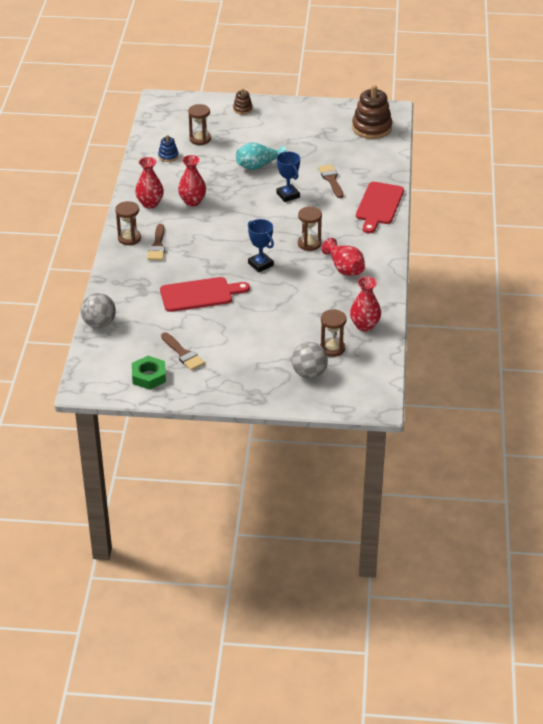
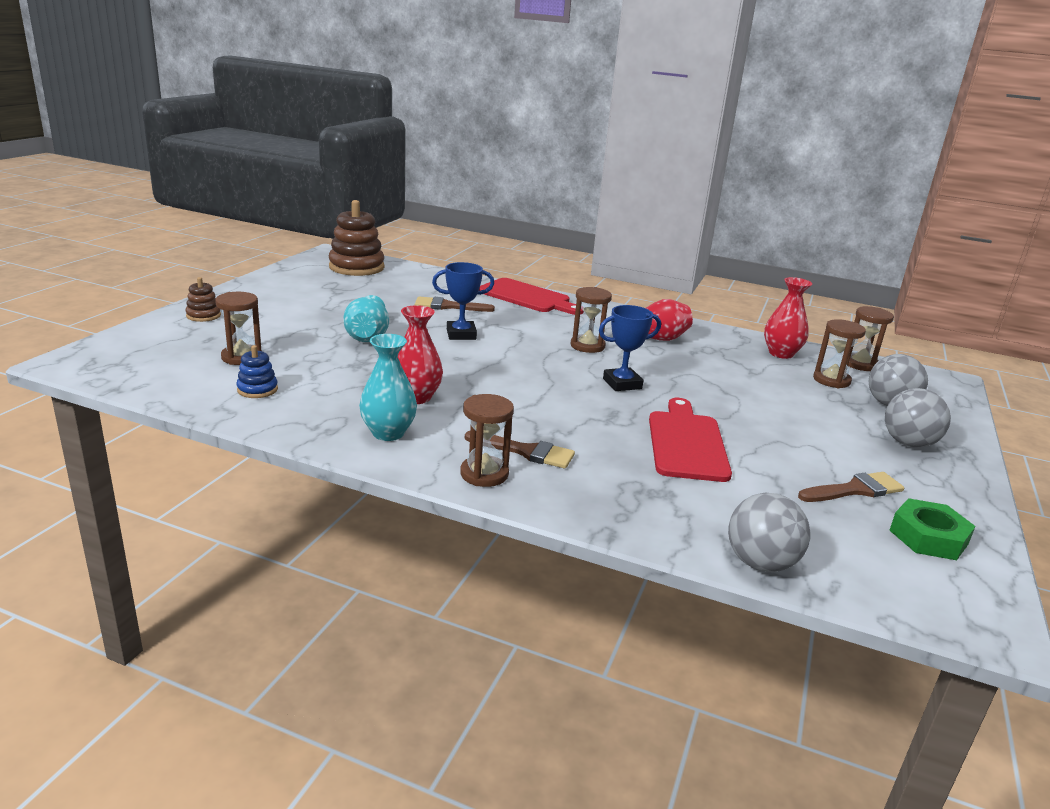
camera: 75 degrees left, 15 degrees down
red vase [135,157,164,209] -> turquoise vase [359,334,417,441]
none -> brown hourglass [848,306,894,371]
none -> grey ball [885,388,951,448]

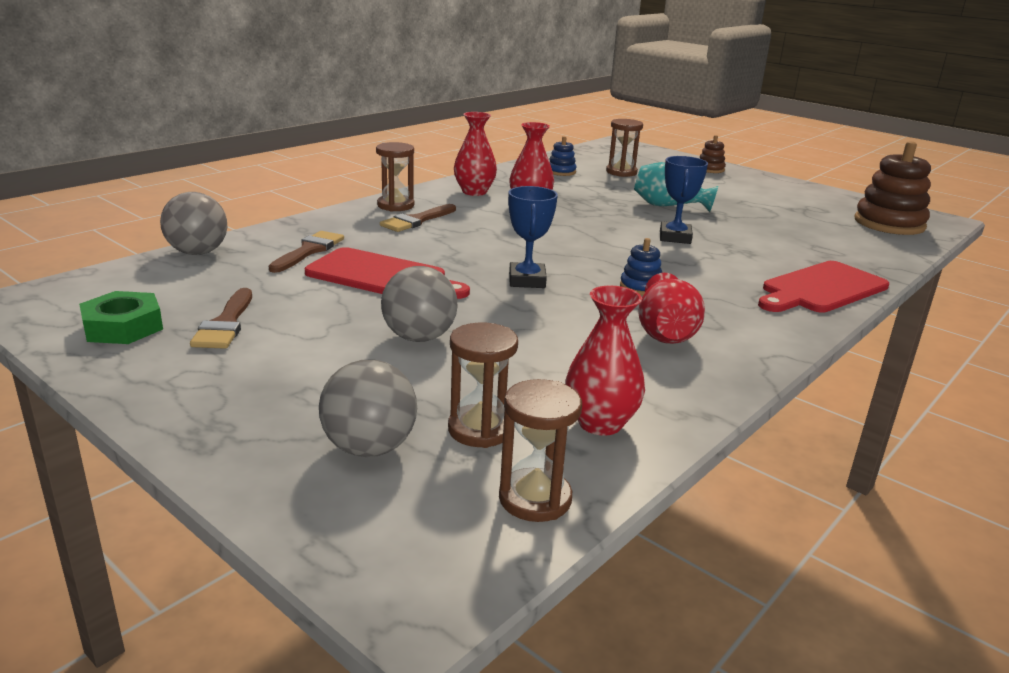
camera: 110 degrees right, 0 degrees up
turquoise vase [359,334,417,441] -> red vase [454,112,497,196]
brown brush [415,296,495,312] -> brown brush moved to [269,231,344,273]
brown hourglass [571,287,612,353] -> blue stacking toy [620,238,662,295]
grey ball [885,388,951,448] -> grey ball moved to [381,266,458,342]

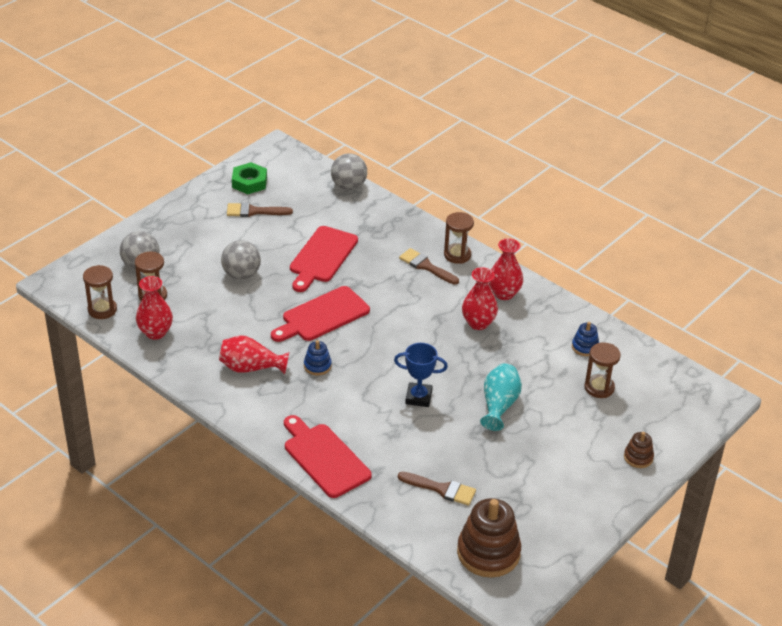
camera: 90 degrees right, 15 degrees up
brown brush [269,231,344,273] -> brown brush moved to [398,472,476,506]
blue trophy [508,186,558,288] -> red cutting board [271,286,370,342]

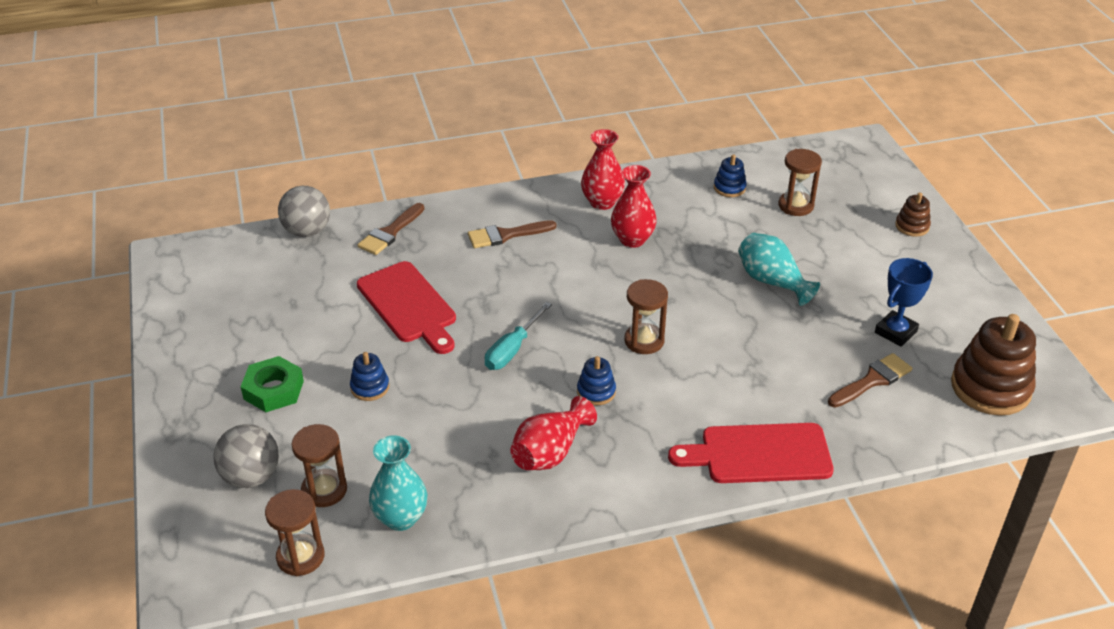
camera: 55 degrees left, 0 degrees up
red vase [136,276,173,340] -> turquoise vase [369,435,427,531]
grey ball [221,240,261,280] -> blue stacking toy [350,352,389,401]
brown brush [227,202,293,217] -> brown brush moved to [357,203,424,255]
green nut [232,162,267,194] -> green nut moved to [241,356,304,412]
red cutting board [271,286,370,342] -> turquoise screwdriver [485,302,552,370]
blue trophy [394,343,448,407] -> blue trophy moved to [875,258,933,347]
brown hourglass [444,212,474,264] -> brown hourglass moved to [624,279,668,354]

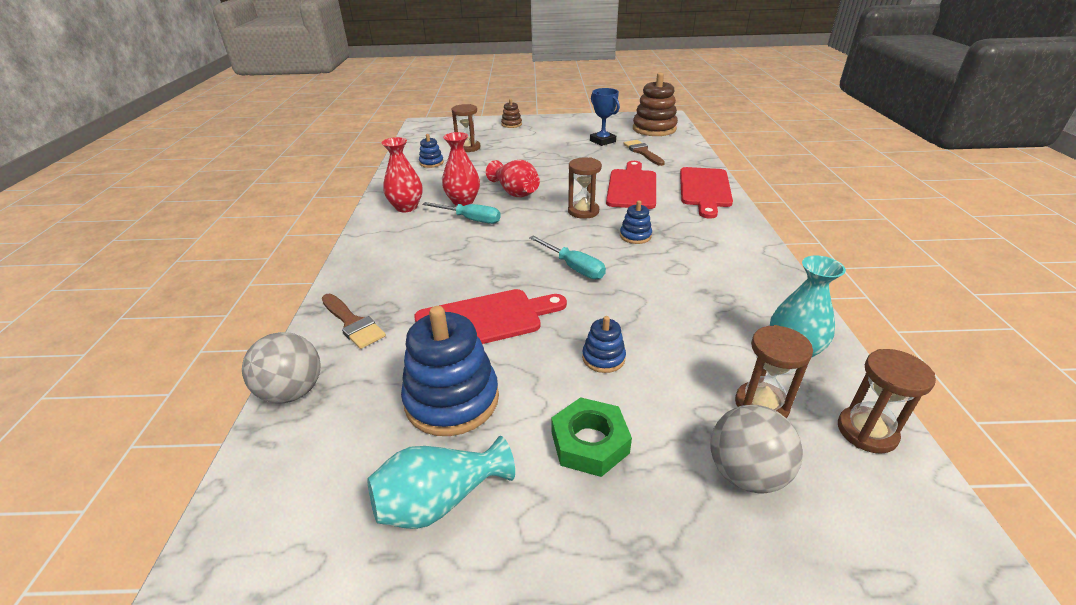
camera: 75 degrees left, 5 degrees down
brown brush [468,220,557,248] -> none
red vase [510,396,597,470] -> red vase moved to [486,160,540,198]
turquoise vase [738,233,820,306] -> turquoise vase moved to [367,436,515,529]
none -> blue stacking toy [401,306,499,436]
none -> turquoise screwdriver [422,202,501,224]
none -> red cutting board [606,161,656,209]

